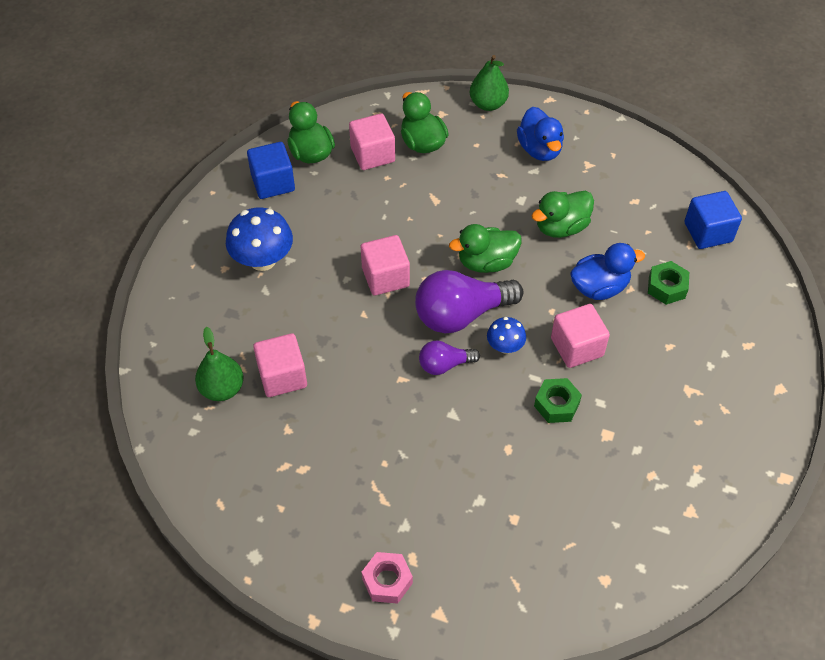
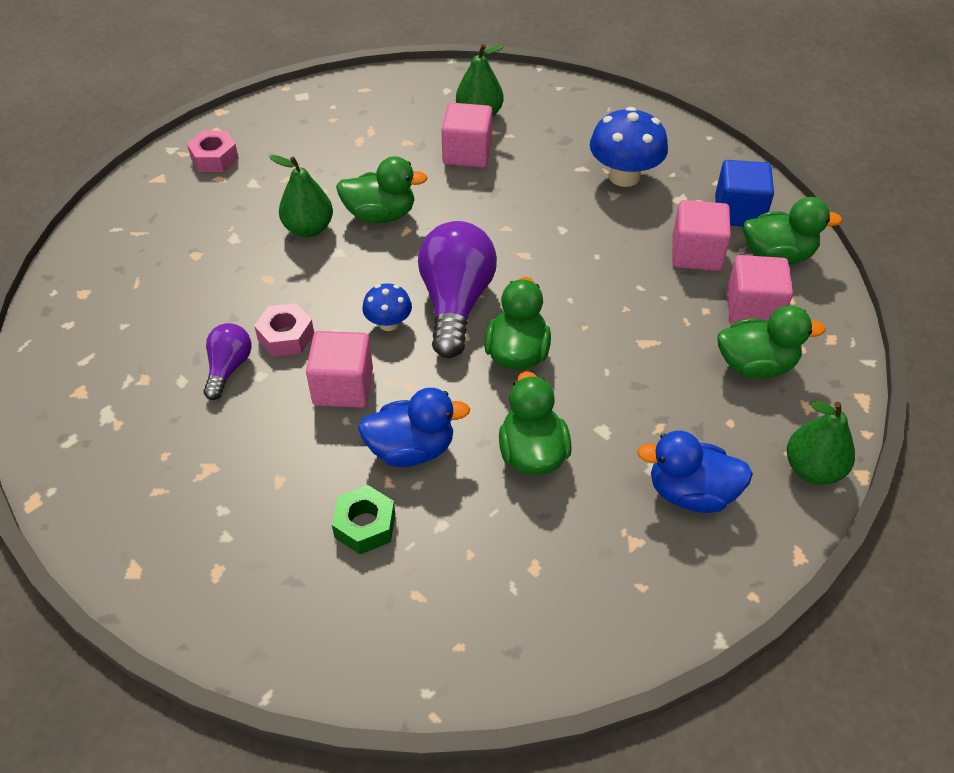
camera: 115 degrees right, 5 degrees down
pink cube [361,235,410,295] -> pink cube moved to [672,200,731,271]
purple light bulb [419,340,480,375] -> purple light bulb moved to [203,323,252,400]
green nut [534,378,582,423] -> pink nut [254,303,314,357]
blue duck [570,243,645,300] -> blue duck turned 105 degrees counterclockwise [358,388,470,467]
blue cube [684,191,742,249] -> none
none -> green pear [269,155,333,237]
none -> green duck [336,156,428,223]

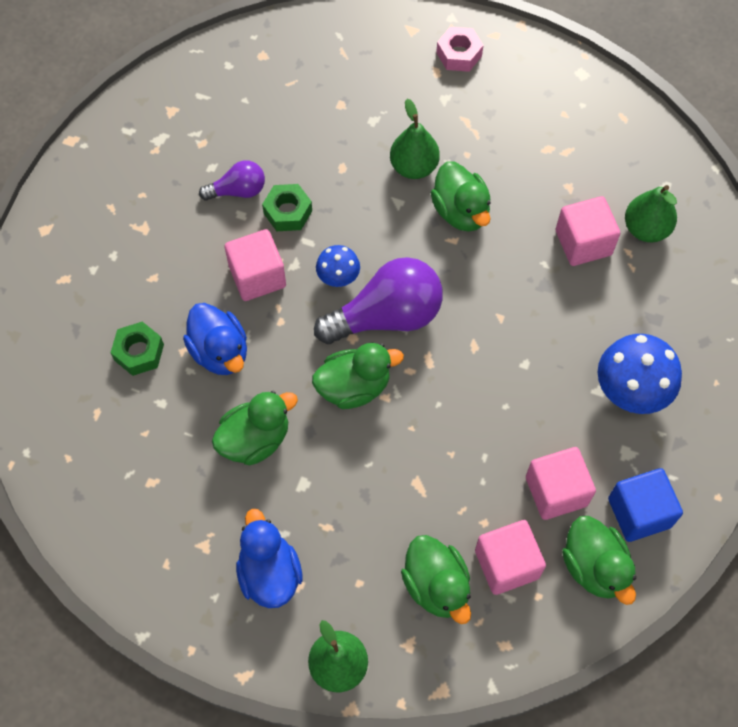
camera: 65 degrees right, 15 degrees up
pink nut [254,303,314,357] -> green nut [262,184,312,231]

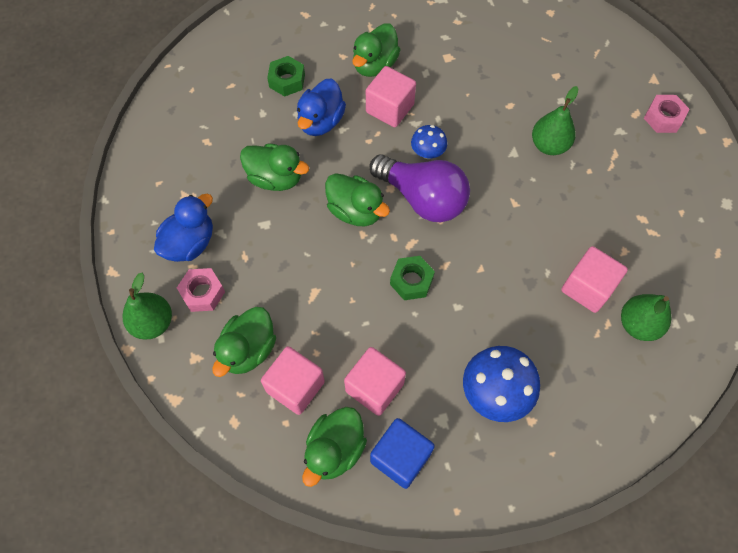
camera: 55 degrees right, 0 degrees up
purple light bulb [199,160,265,201] -> none
green nut [262,184,312,231] -> green nut moved to [390,256,435,300]
green duck [431,161,491,232] -> green duck moved to [352,23,401,77]
none -> pink nut [177,268,225,312]

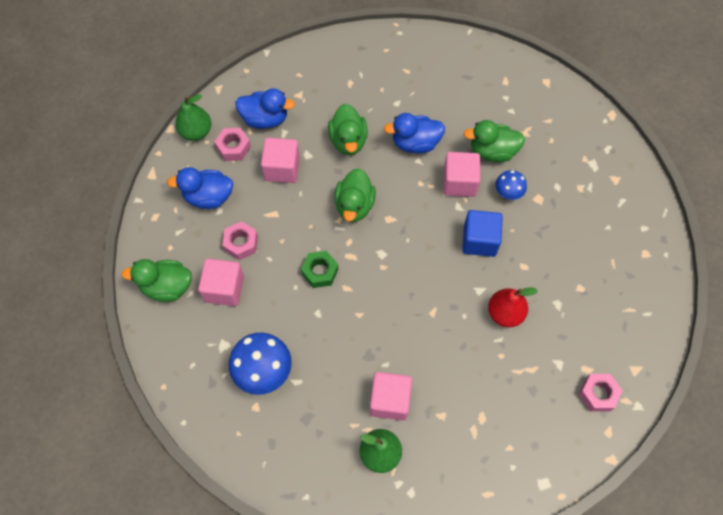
camera: 60 degrees right, 0 degrees up
green duck [212,307,276,377] -> blue duck [167,167,233,209]
pink cube [261,346,325,415] -> pink cube moved to [261,138,300,183]
green nut [267,56,305,97] -> none
purple light bulb [370,154,470,222] -> none
blue cube [370,418,435,489] -> blue cube moved to [462,210,503,257]
blue mushroom [411,125,447,159] -> blue mushroom moved to [495,170,527,200]
green pear [532,86,578,155] -> red pear [488,287,538,327]
none -> pink nut [222,221,258,260]

